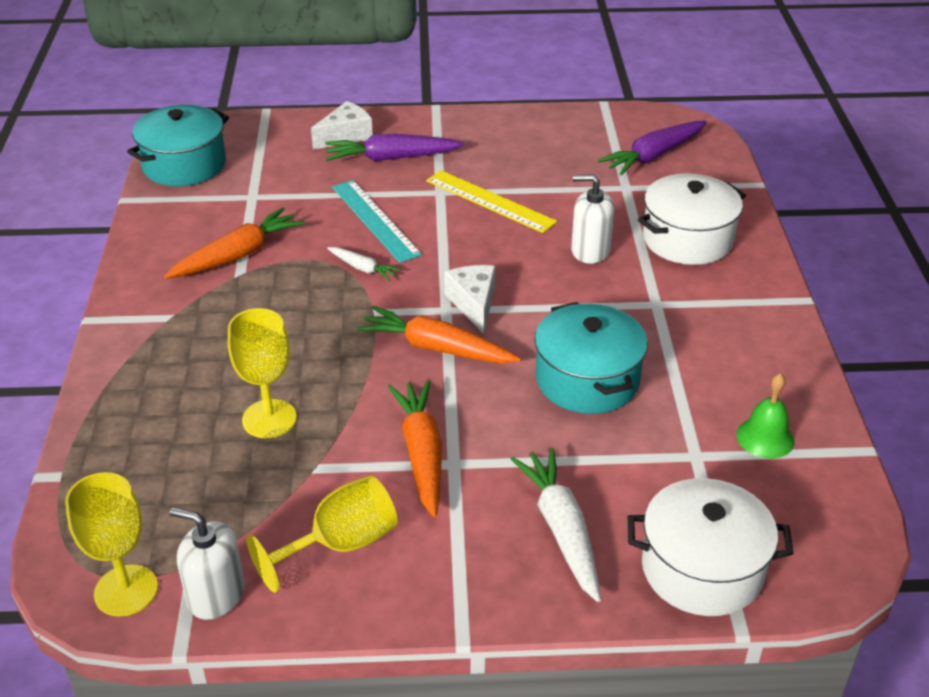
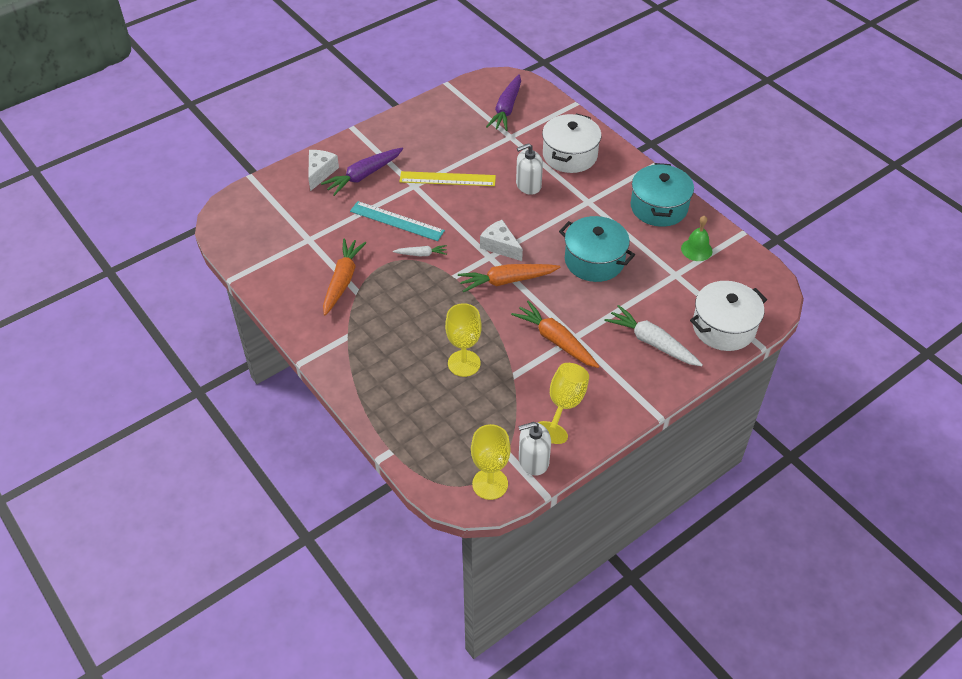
camera: 35 degrees left, 10 degrees up
turquoise pot [127,105,229,186] -> turquoise pot moved to [631,163,694,227]

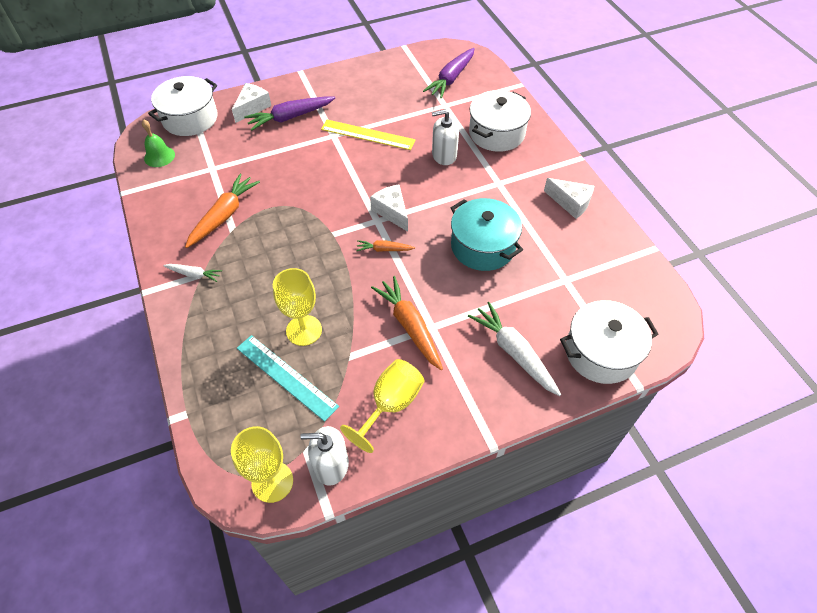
camera: 15 degrees right, 5 degrees up
turquoise ruler [350,201,445,241] -> turquoise ruler moved to [237,335,339,422]
white carrot [393,245,447,256] -> white carrot moved to [163,264,222,282]
orange carrot [458,264,560,293] -> orange carrot [356,240,415,252], size x0.54
turquoise pot [631,163,694,227] -> white cheese [544,178,594,219]
green bell [681,216,713,261] -> green bell moved to [142,119,175,167]
none -> white pot [148,76,217,136]

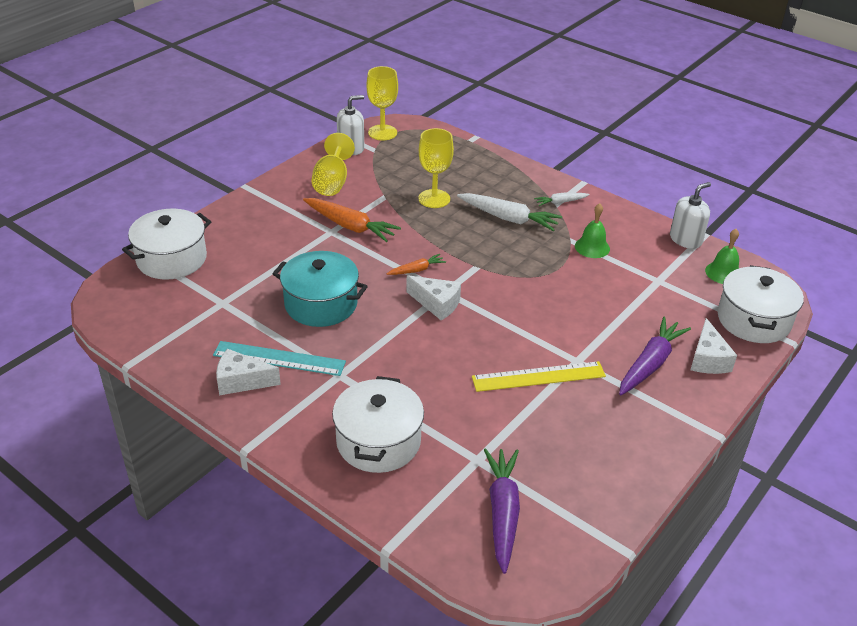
camera: 150 degrees right, 15 degrees down
orange carrot [185,174,260,248] -> green bell [575,203,610,258]
turquoise ruler [237,335,339,422] -> turquoise ruler moved to [213,341,346,376]
white soap dispenser [432,109,459,165] -> white soap dispenser moved to [670,182,711,249]
white carrot [468,302,561,396] -> white carrot moved to [457,193,562,231]

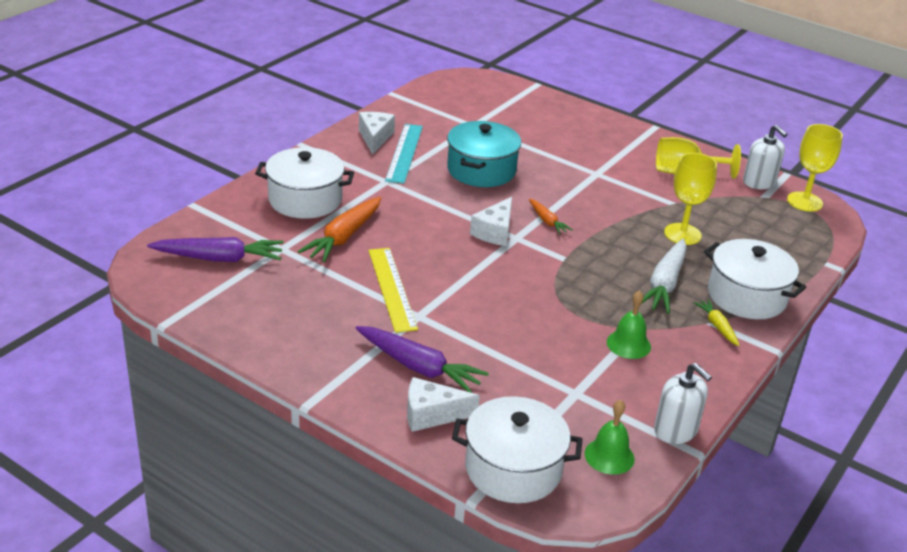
camera: 85 degrees right, 5 degrees down
white pot [122,209,211,280] -> white pot moved to [704,239,806,319]
orange carrot [303,198,401,242] -> orange carrot moved to [298,197,381,263]
white carrot [534,193,590,206] -> yellow carrot [694,299,740,346]

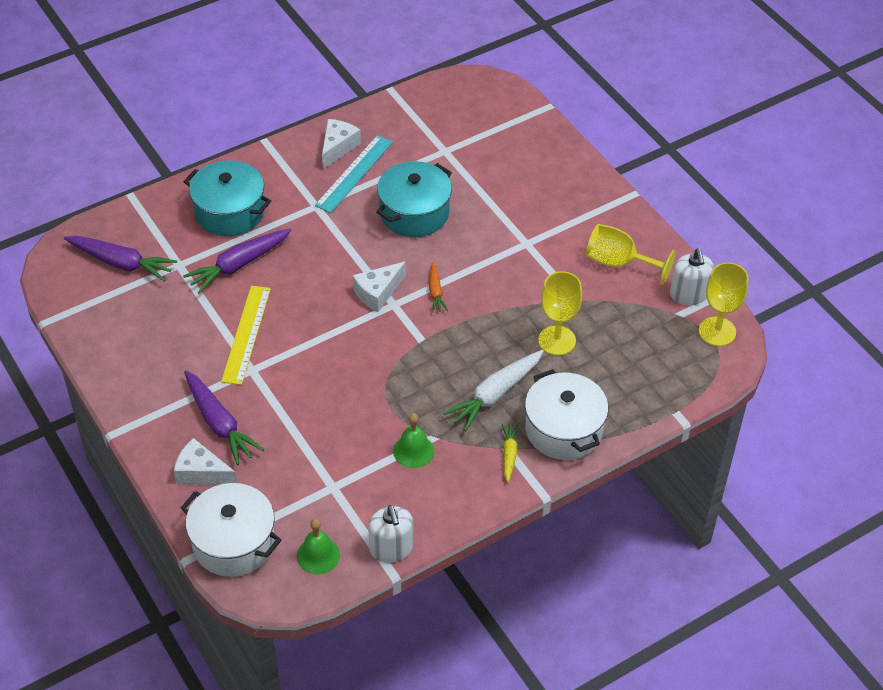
camera: 25 degrees right, 15 degrees up
white pot [255,147,354,219] -> turquoise pot [184,160,271,236]
orange carrot [298,197,381,263] -> purple carrot [183,229,291,294]

